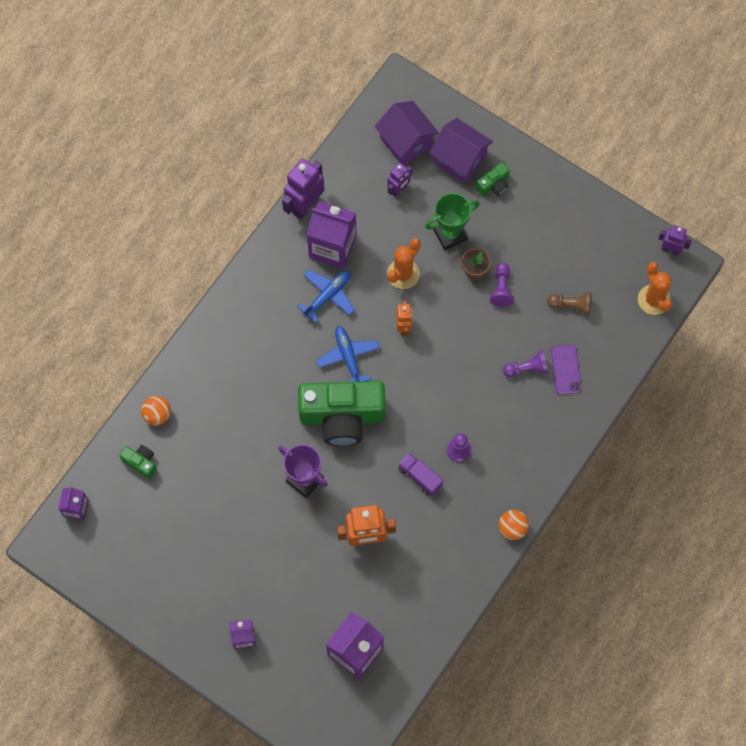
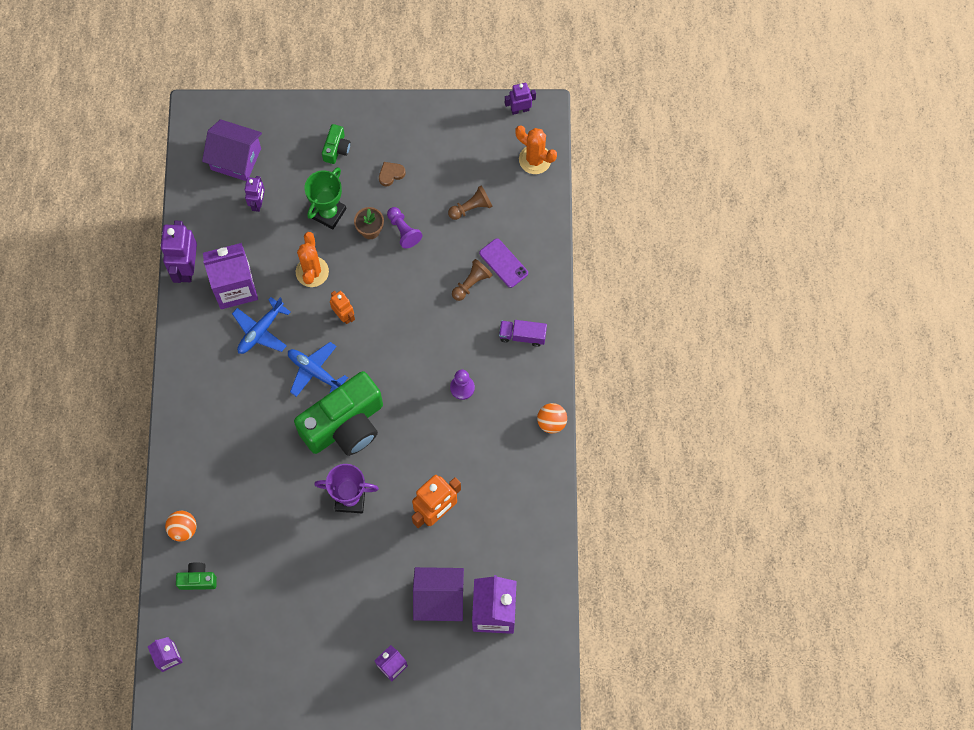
camera: 35 degrees left, 0 degrees up
blue plane [297,270,355,323] -> blue plane turned 150 degrees counterclockwise [232,297,290,354]
purple truck [398,453,443,496] -> purple truck moved to [499,320,547,347]
purple house [429,118,493,183] -> purple house moved to [413,567,464,621]
purple pawn [503,350,548,377] -> brown pawn [452,259,492,301]
none -> brown heart [379,162,405,186]

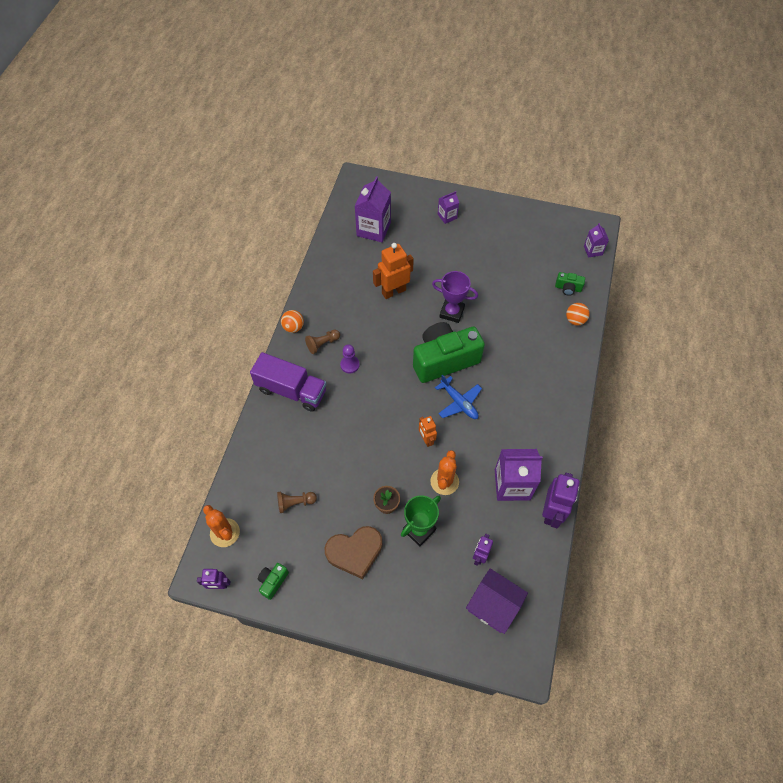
camera: 165 degrees left, 10 degrees down
blue plane [232,297,290,354] -> none
green camera [322,124,351,164] -> green camera moved to [258,563,289,600]
brown heart [379,162,405,186] -> brown heart [324,526,383,579], size x2.22
purple pawn [387,207,422,249] -> none
purple house [413,567,464,621] -> none
brown pawn [452,259,492,301] -> brown pawn moved to [305,330,340,354]
purple phone [479,239,528,288] -> none
purple truck [499,320,547,347] -> purple truck [250,352,327,412], size x1.89

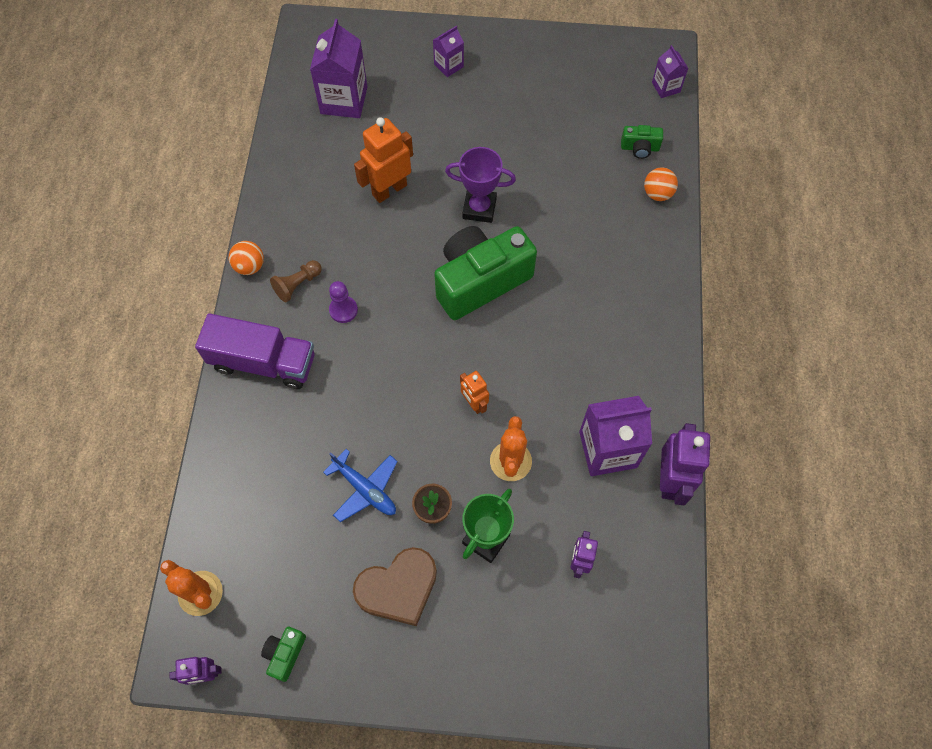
camera: 10 degrees left, 5 degrees up
brown pawn [277,492,317,513] -> none
blue plane [435,375,482,419] -> blue plane moved to [323,449,398,522]
purple house [466,568,528,634] -> none

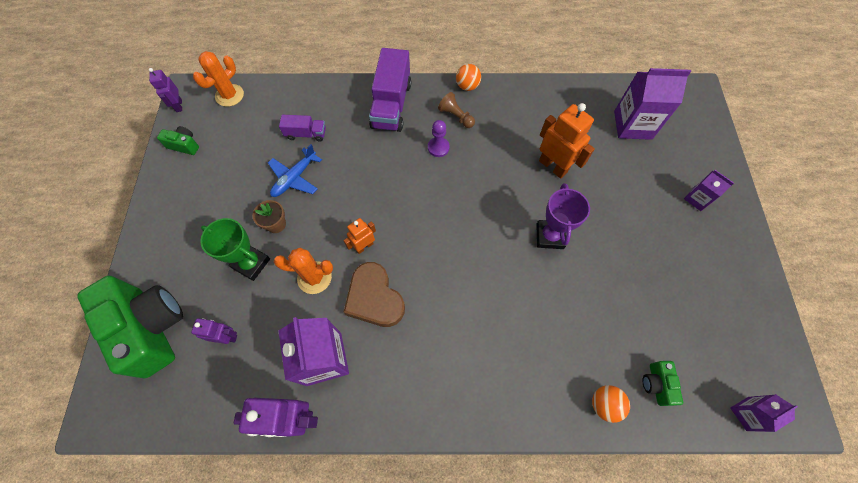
camera: 85 degrees right, 0 degrees up
brown heart [353,547,437,626] -> brown heart moved to [344,262,405,327]
green camera [434,226,537,320] -> green camera moved to [78,276,183,378]
none -> purple truck [279,115,326,142]

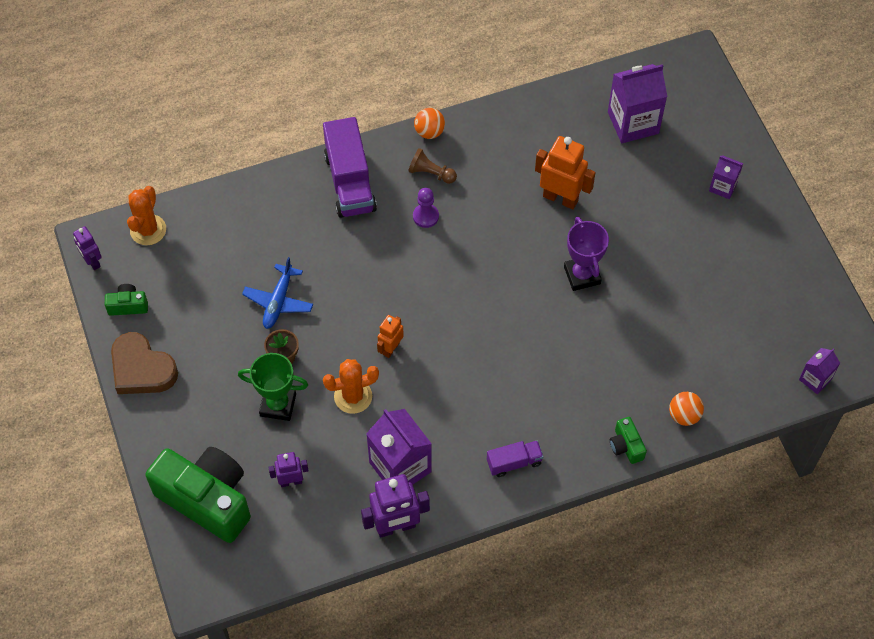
camera: 20 degrees left, 5 degrees down
purple truck [279,115,326,142] -> purple truck moved to [487,440,544,477]
brown heart [344,262,405,327] -> brown heart moved to [111,332,178,394]
green camera [643,361,683,406] -> green camera moved to [610,417,647,464]

